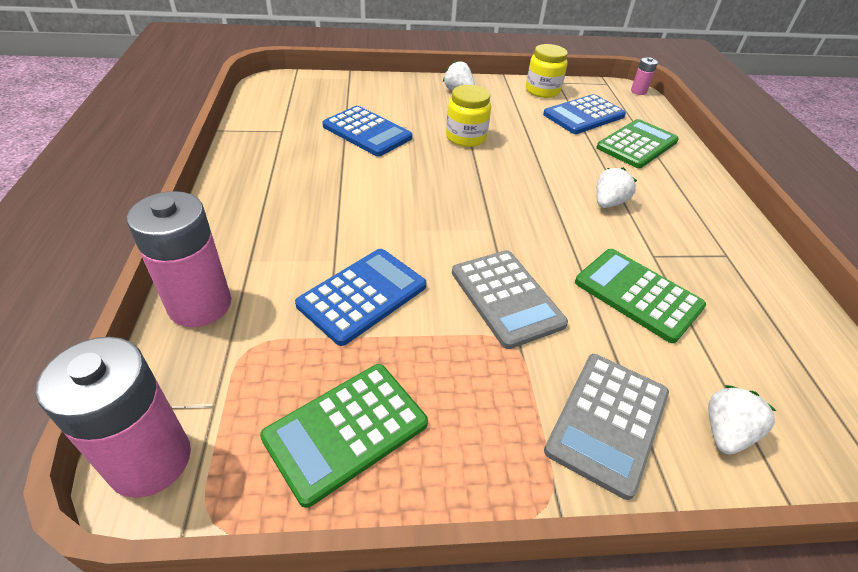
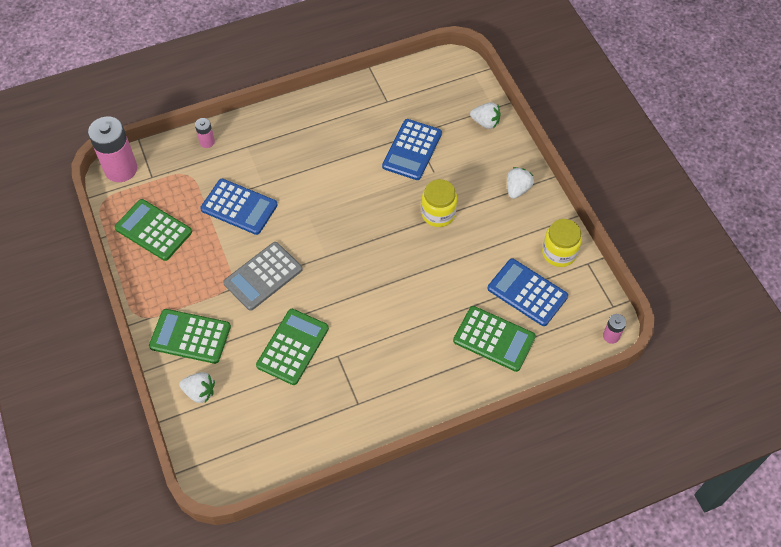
camera: 75 degrees right, 15 degrees up
pink battery [127,191,231,327] -> pink battery [195,118,215,148], size x0.47
grey calculator [544,354,669,500] -> green calculator [149,309,231,364]
white strawberry [596,167,637,208] -> white strawberry moved to [470,102,501,129]

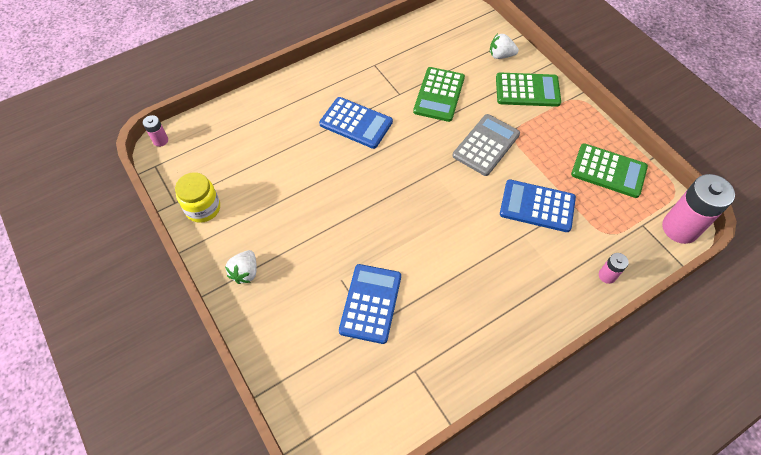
camera: 170 degrees right, 0 degrees up
yellow jar [421,179,457,227] -> none
green calculator [453,306,536,372] -> none
white strawberry [470,102,501,129] -> none
blue calculator [487,258,568,326] -> blue calculator moved to [319,97,393,149]

